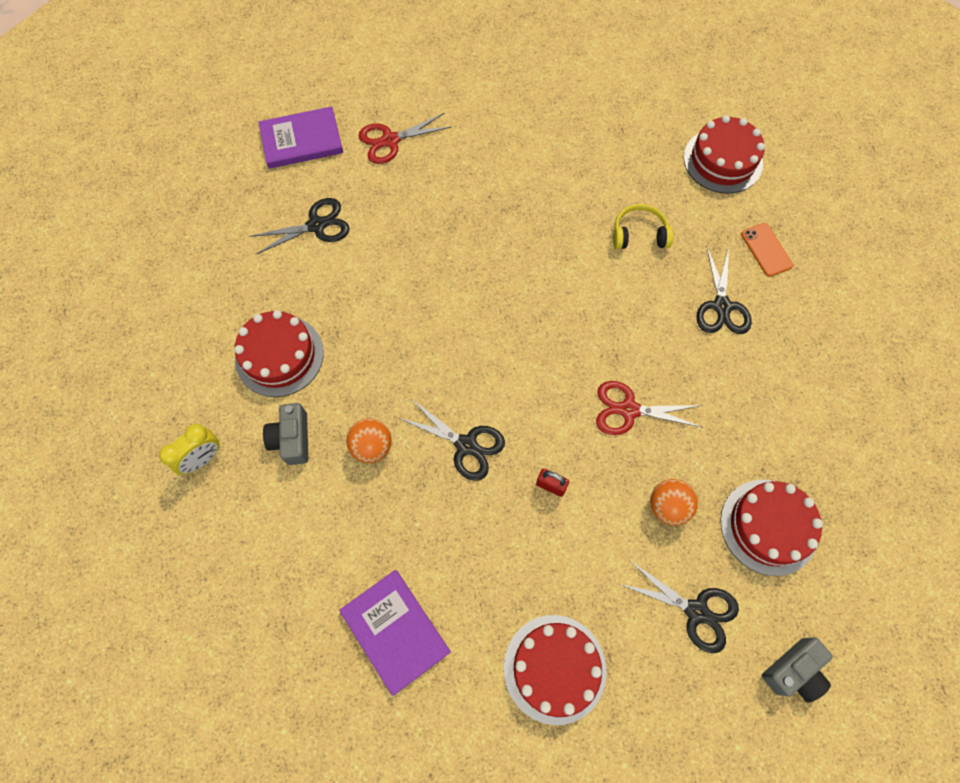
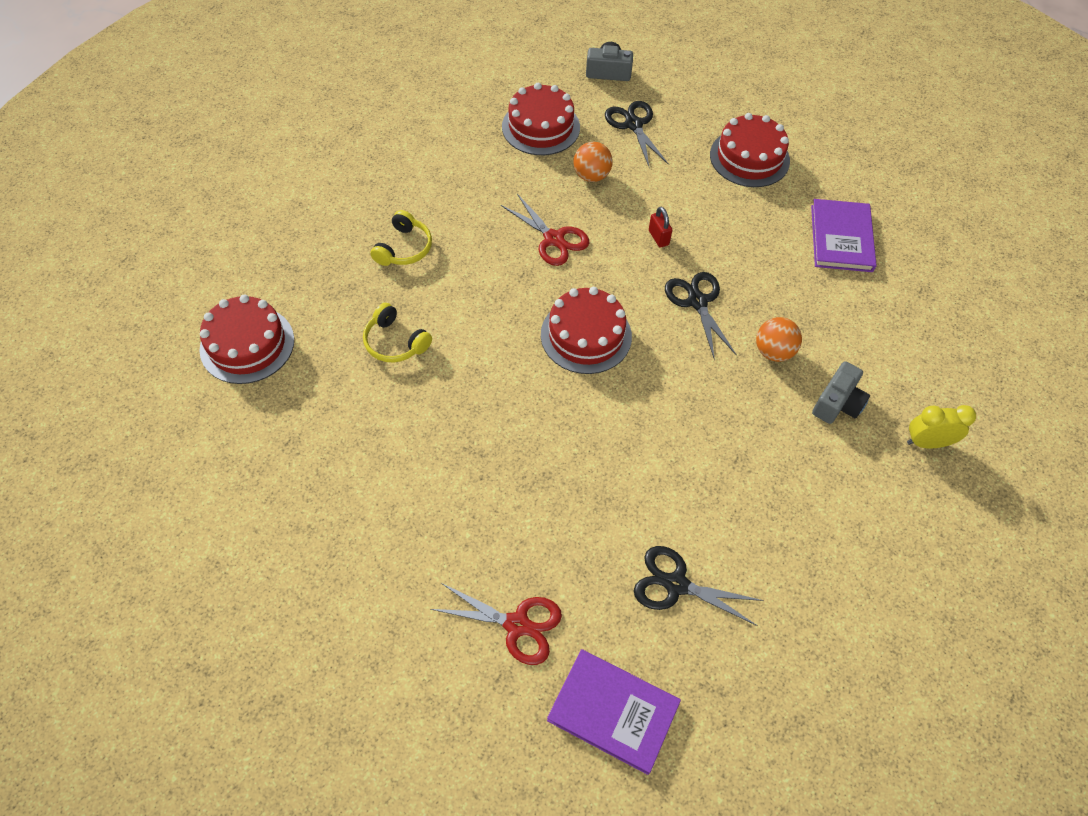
camera: 140 degrees left, 10 degrees down
red cake [234,310,324,397] -> red cake moved to [541,287,632,374]
black scissors [696,246,752,334] -> yellow headphones [370,210,432,266]
orange phone [741,223,793,277] -> none

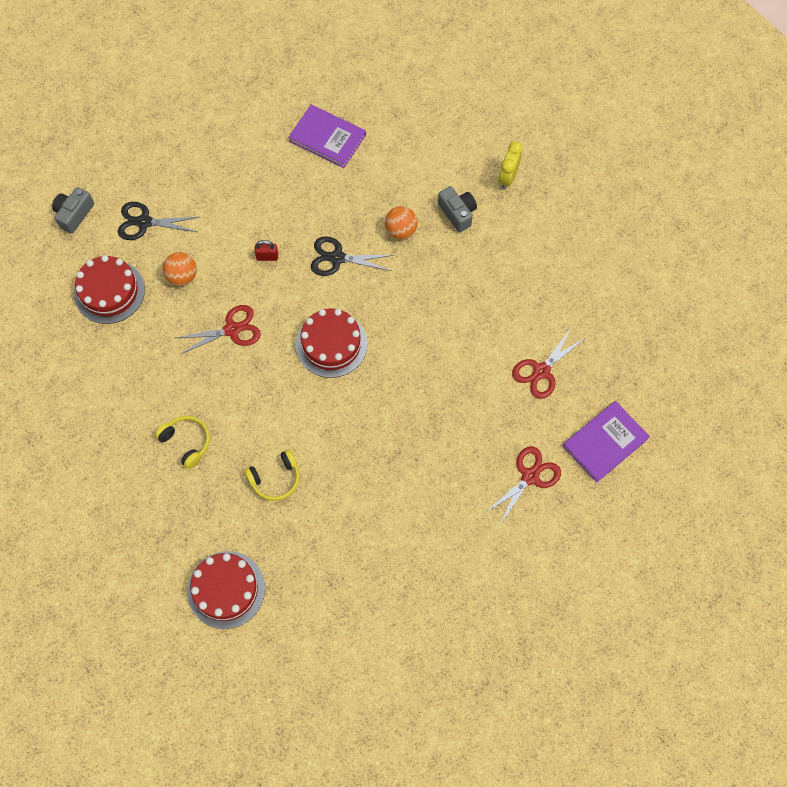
camera: 65 degrees left, 10 degrees up
black scissors [634,546,764,626] -> red scissors [512,328,585,399]
red cake [710,113,790,187] -> none

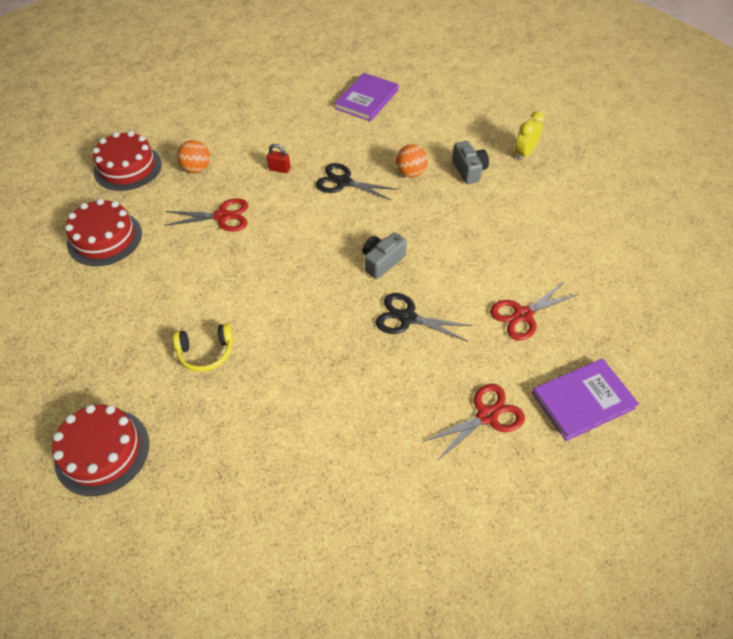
camera: 15 degrees right, 15 degrees down
grey camera [52,187,94,234] -> grey camera moved to [362,232,407,279]
black scissors [118,202,199,240] -> black scissors moved to [376,293,473,342]
yellow headphones [155,416,210,469] -> none
purple book [288,105,366,168] -> purple book turned 75 degrees clockwise [335,73,398,121]
red cake [296,309,367,378] -> red cake moved to [65,199,142,266]

